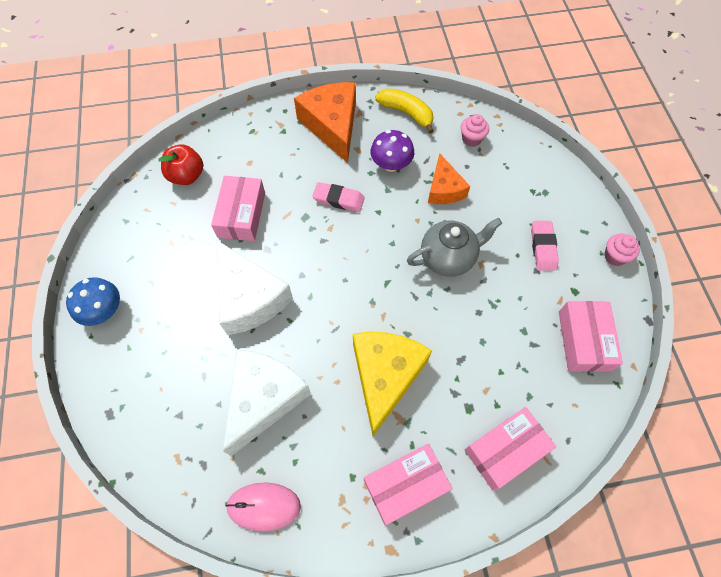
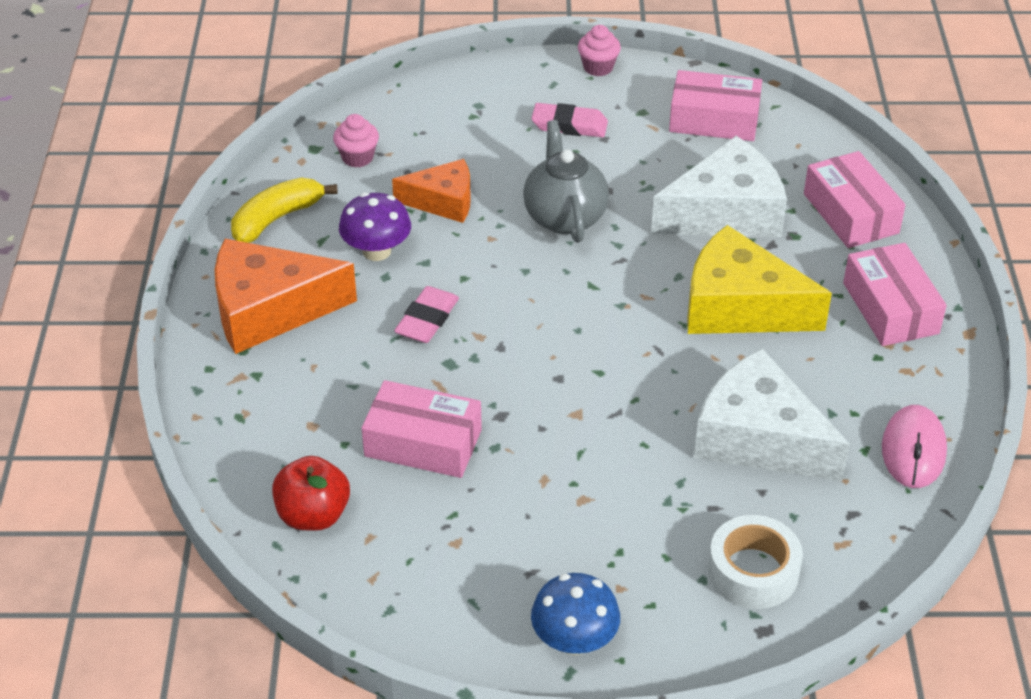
camera: 80 degrees left, 20 degrees down
white cheese [216,240,293,335] -> white cheese moved to [651,136,787,237]
none -> white tape [708,515,803,609]

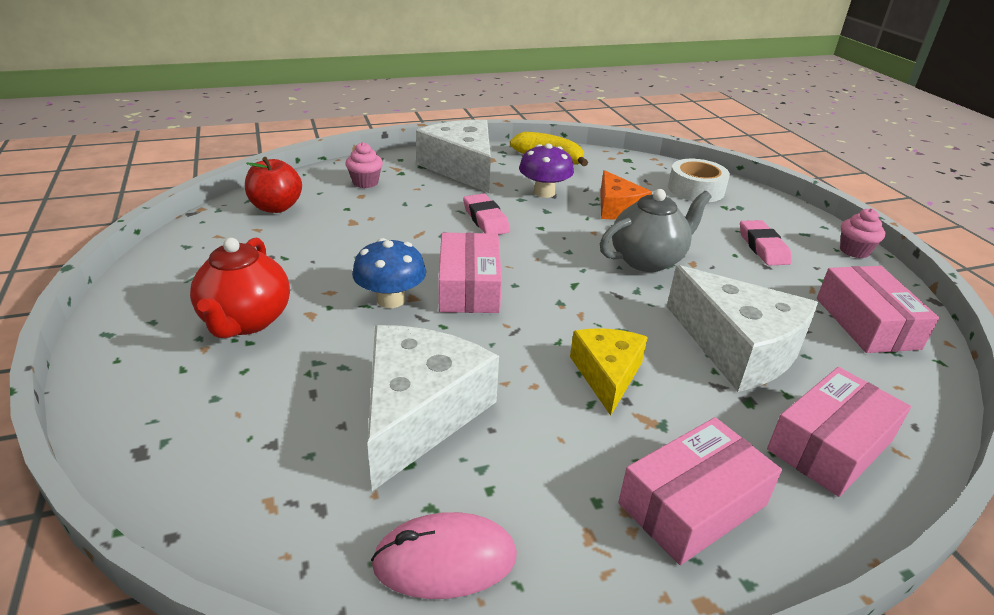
camera: 70 degrees right, 10 degrees down
orange cheese [215,239,357,354] -> white cheese [416,120,491,193]
pink cupcake [333,114,379,168] -> pink cupcake moved to [345,142,383,188]
pink box [362,380,482,478] -> pink box moved to [438,233,502,313]
pink eraser [394,286,459,343] -> pink eraser turned 60 degrees clockwise [463,193,510,235]
blue mushroom [531,573,620,655] -> blue mushroom moved to [352,238,426,308]
yellow cheese [687,225,832,334] -> yellow cheese [570,328,648,416], size x0.60
white tape [708,515,803,609] -> white tape moved to [668,159,730,202]
none -> red teapot [190,238,290,338]

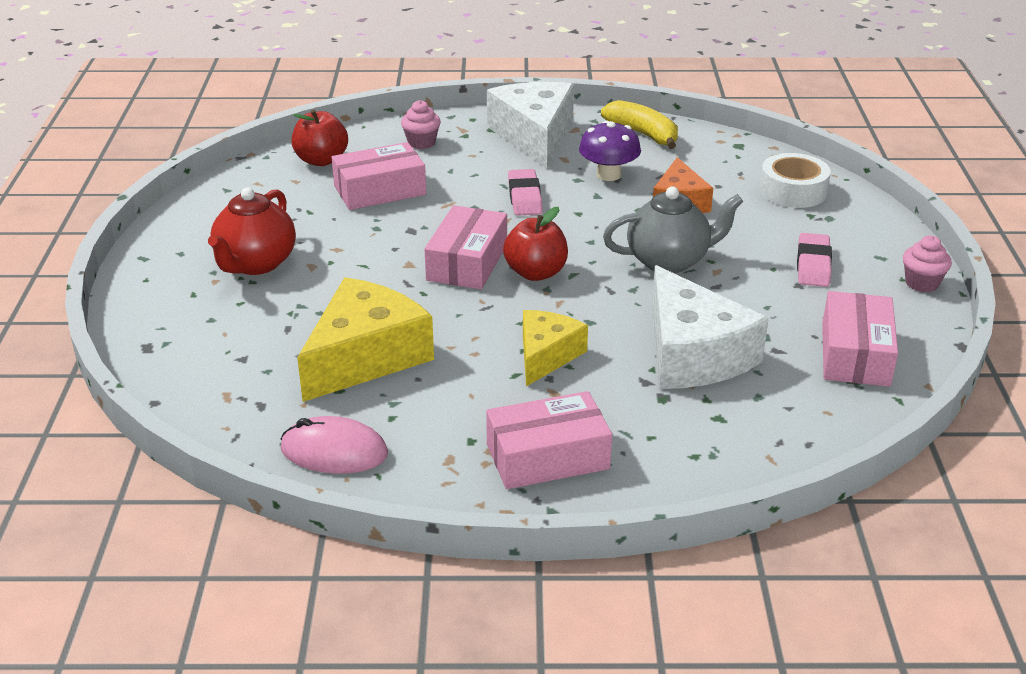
camera: 20 degrees right, 0 degrees up
blue mushroom [352,238,426,308] -> none
white cheese [367,325,499,491] -> yellow cheese [297,277,434,402]
pink box [767,367,911,497] -> pink box moved to [332,142,426,210]
none -> red apple [503,207,568,281]

